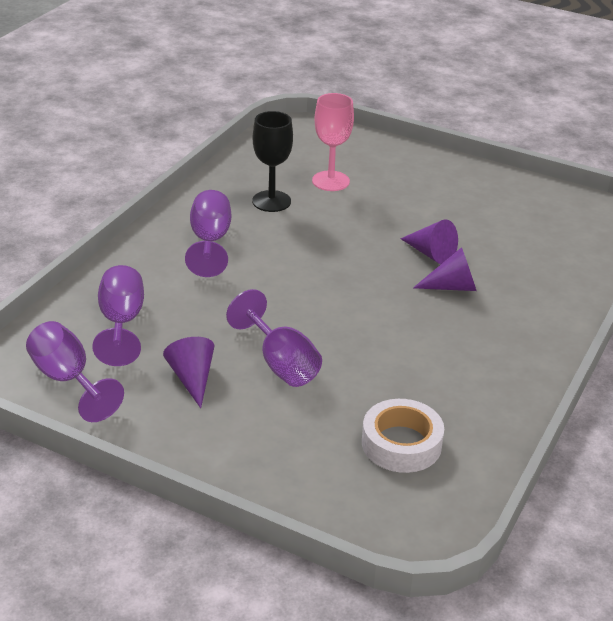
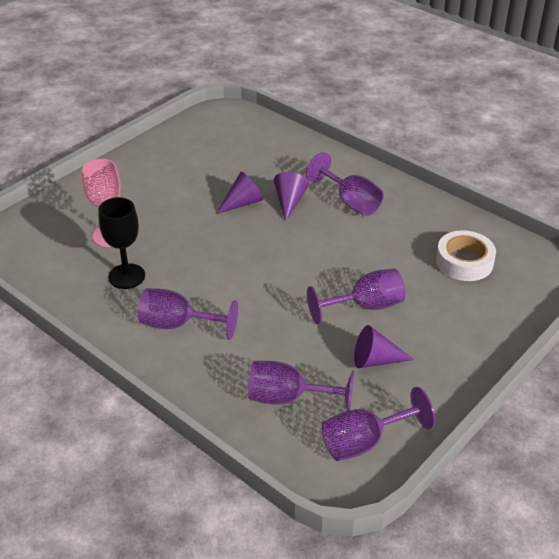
camera: 75 degrees left, 5 degrees up
none -> purple goblet [306,152,384,216]

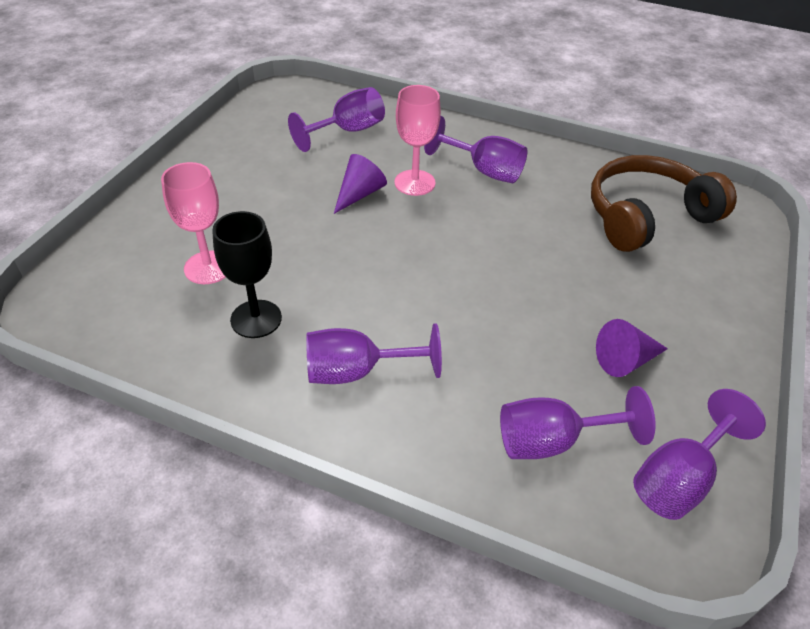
camera: 20 degrees left, 5 degrees up
purple cone [274,172,309,221] -> pink goblet [394,85,441,196]
purple goblet [307,269,405,325] -> purple goblet moved to [288,87,385,152]
white tape [436,230,496,281] -> brown headphones [591,155,737,252]

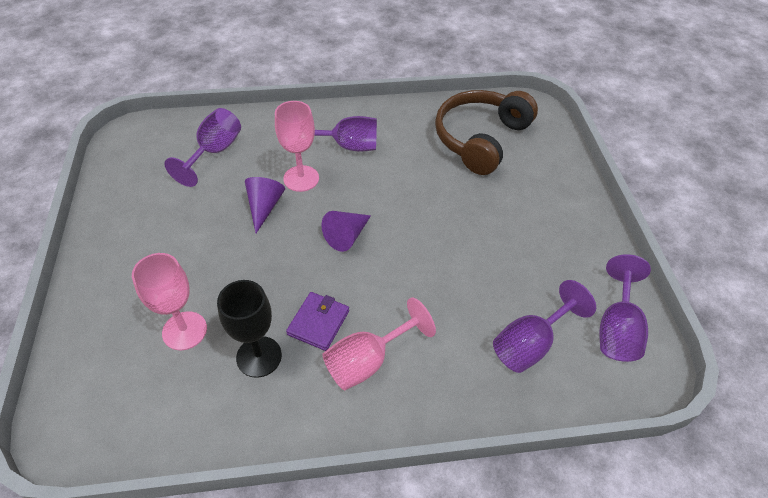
camera: 30 degrees left, 5 degrees up
purple goblet [306,323,442,384] -> pink goblet [322,297,436,391]
purple cone [596,319,668,377] -> purple cone moved to [322,211,371,252]
none -> purple wallet [286,292,349,351]

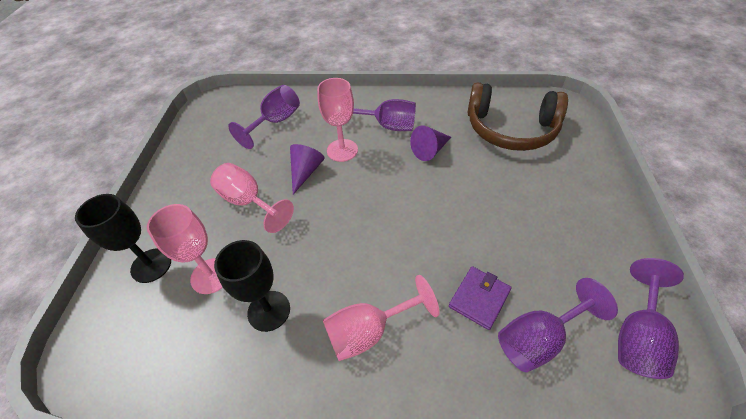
camera: 15 degrees right, 0 degrees up
purple wallet [286,292,349,351] -> purple wallet moved to [449,266,512,330]
purple cone [322,211,371,252] -> purple cone moved to [410,125,451,161]
brown headphones [435,90,538,175] -> brown headphones turned 120 degrees counterclockwise [467,82,568,151]
none -> black goblet [75,194,171,283]
none -> pink goblet [210,163,294,233]

